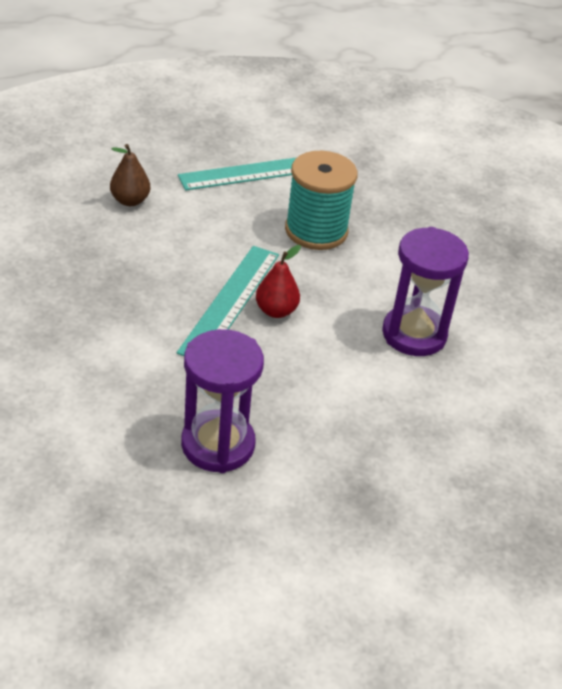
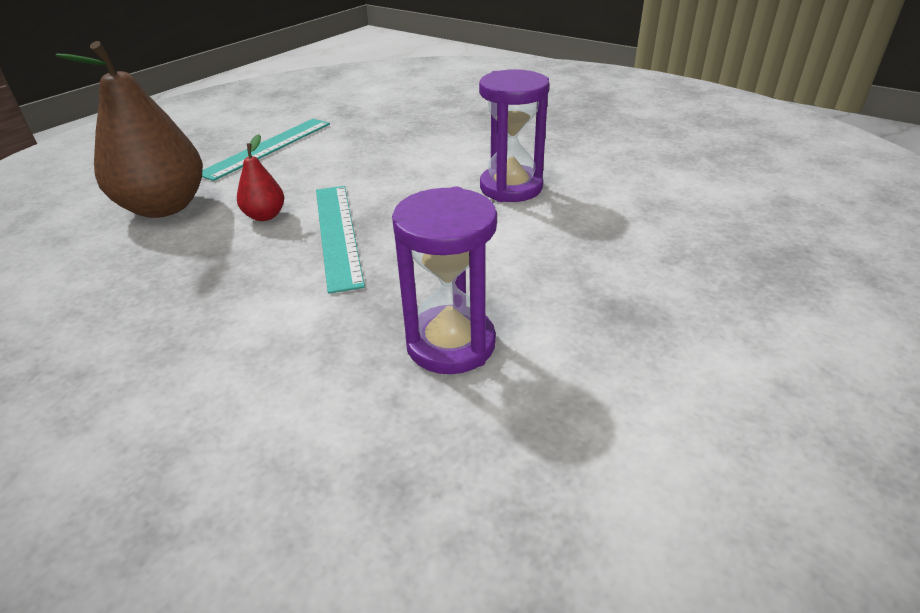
camera: 30 degrees left, 5 degrees down
brown pear [110,144,150,206] -> brown pear [56,41,203,218], size x2.16
red pear [256,245,301,318] -> red pear moved to [237,134,284,221]
turquoise spool [285,151,358,250] -> none

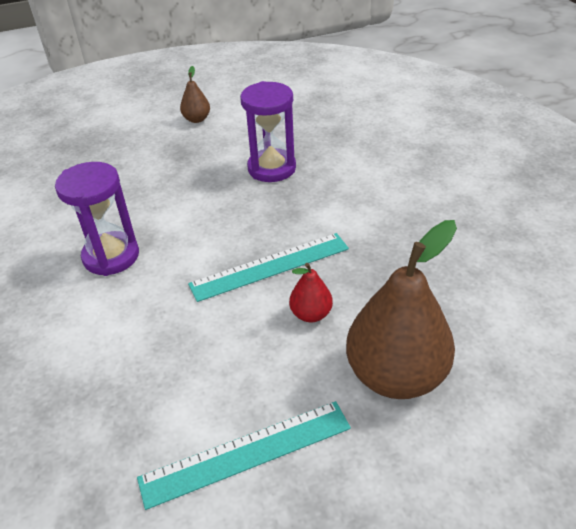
camera: 145 degrees left, 5 degrees up
turquoise ruler [316,186,365,294] -> turquoise ruler turned 45 degrees clockwise [188,233,349,302]
none -> brown pear [180,66,210,123]

